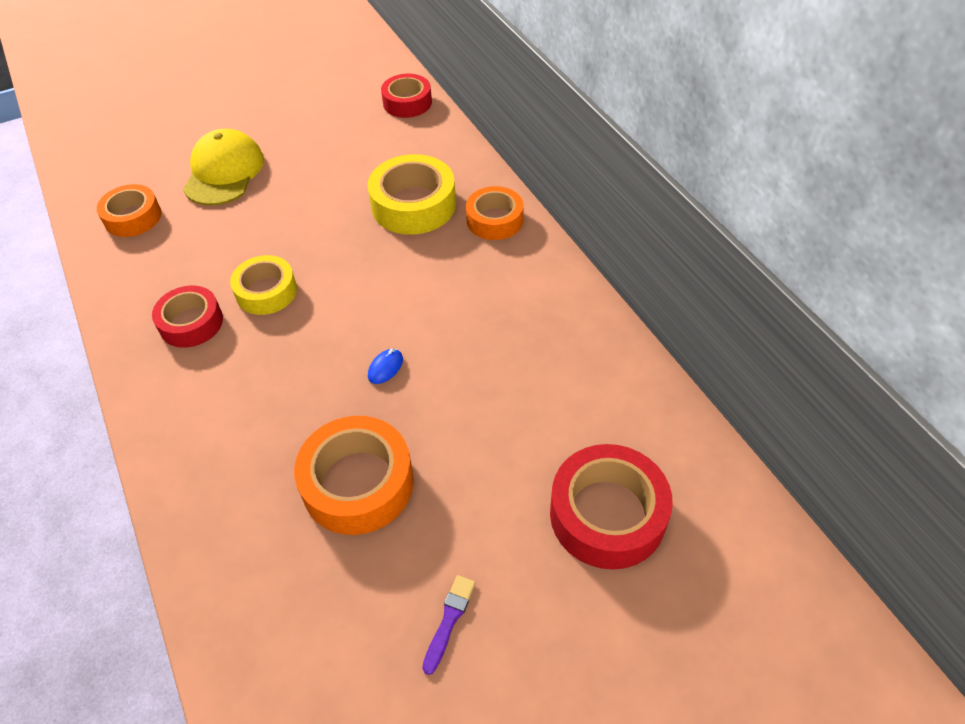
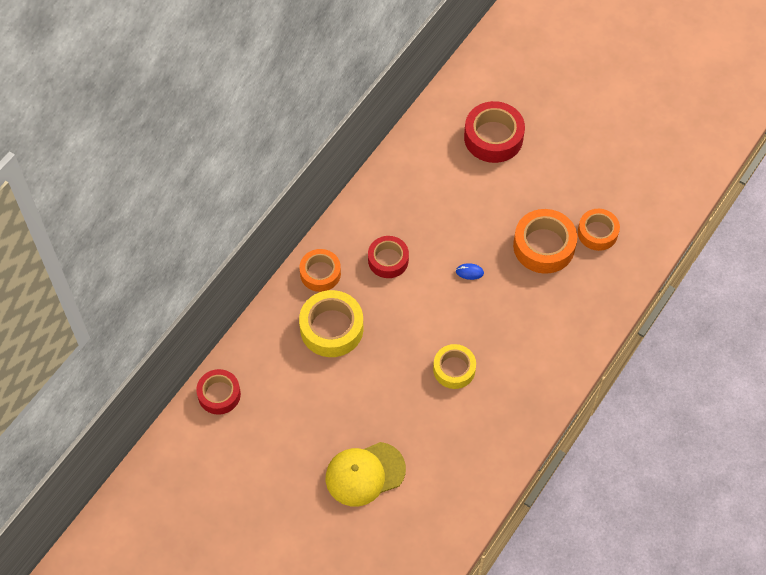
camera: 120 degrees left, 10 degrees up
orange tape [97,184,162,237] -> orange tape moved to [578,209,620,251]
red tape [152,286,223,348] -> red tape moved to [368,236,409,278]
purple brush [422,575,476,675] -> none

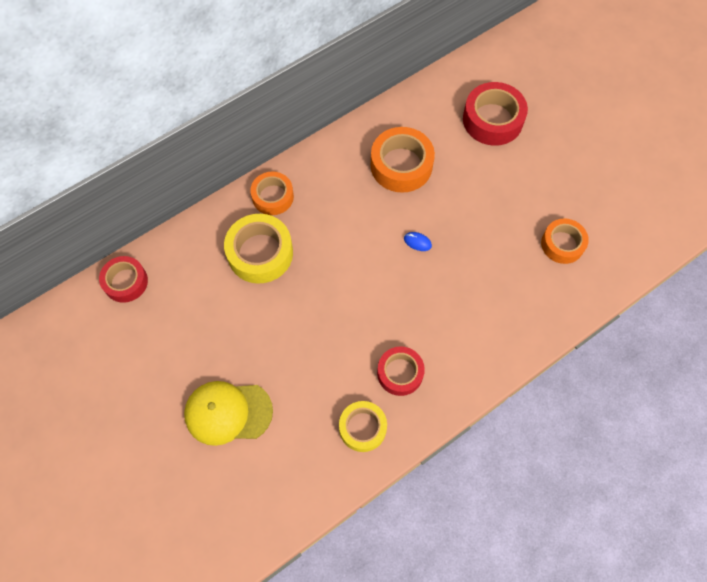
camera: 20 degrees right, 5 degrees up
red tape [368,236,409,278] -> red tape moved to [377,346,425,396]
yellow tape [433,344,476,389] -> yellow tape moved to [339,401,387,452]
orange tape [513,209,577,274] -> orange tape moved to [371,127,435,193]

